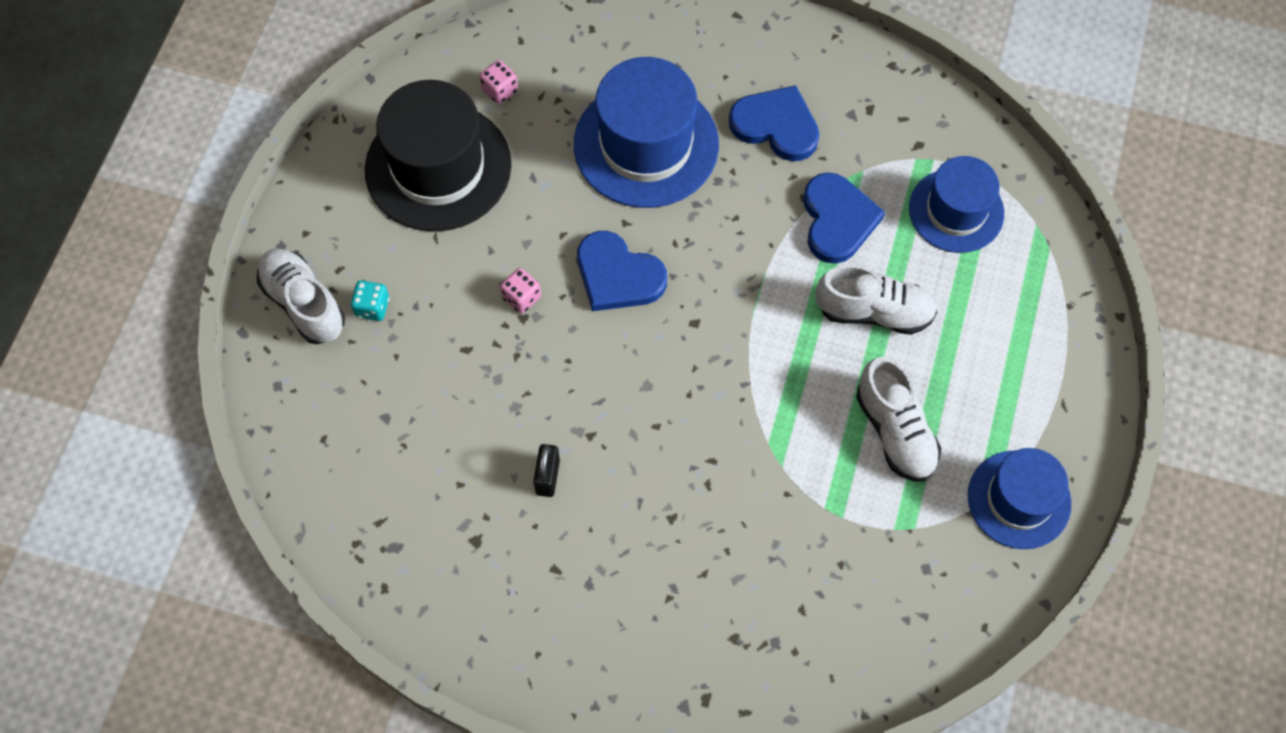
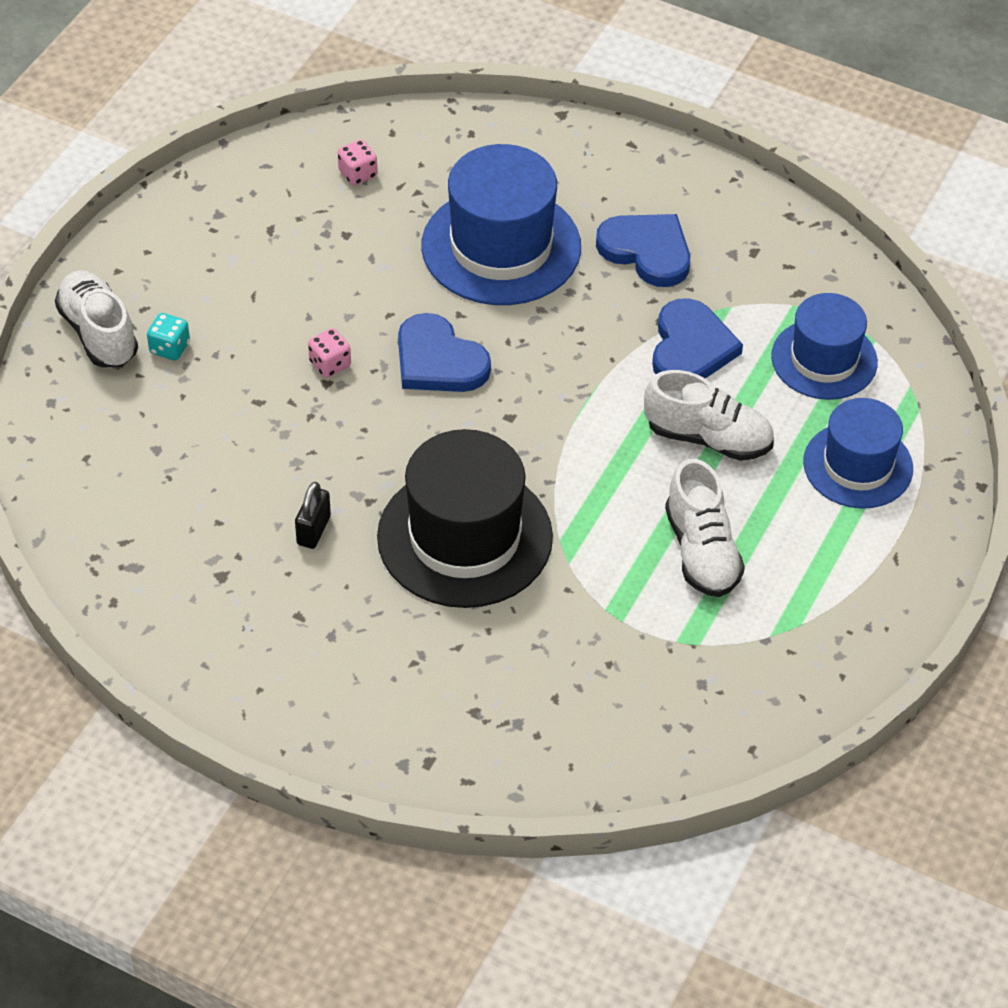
camera: 10 degrees right, 15 degrees down
black hat [365,80,512,232] -> black hat moved to [377,429,553,608]
blue hat [968,448,1071,549] -> blue hat moved to [803,398,913,509]

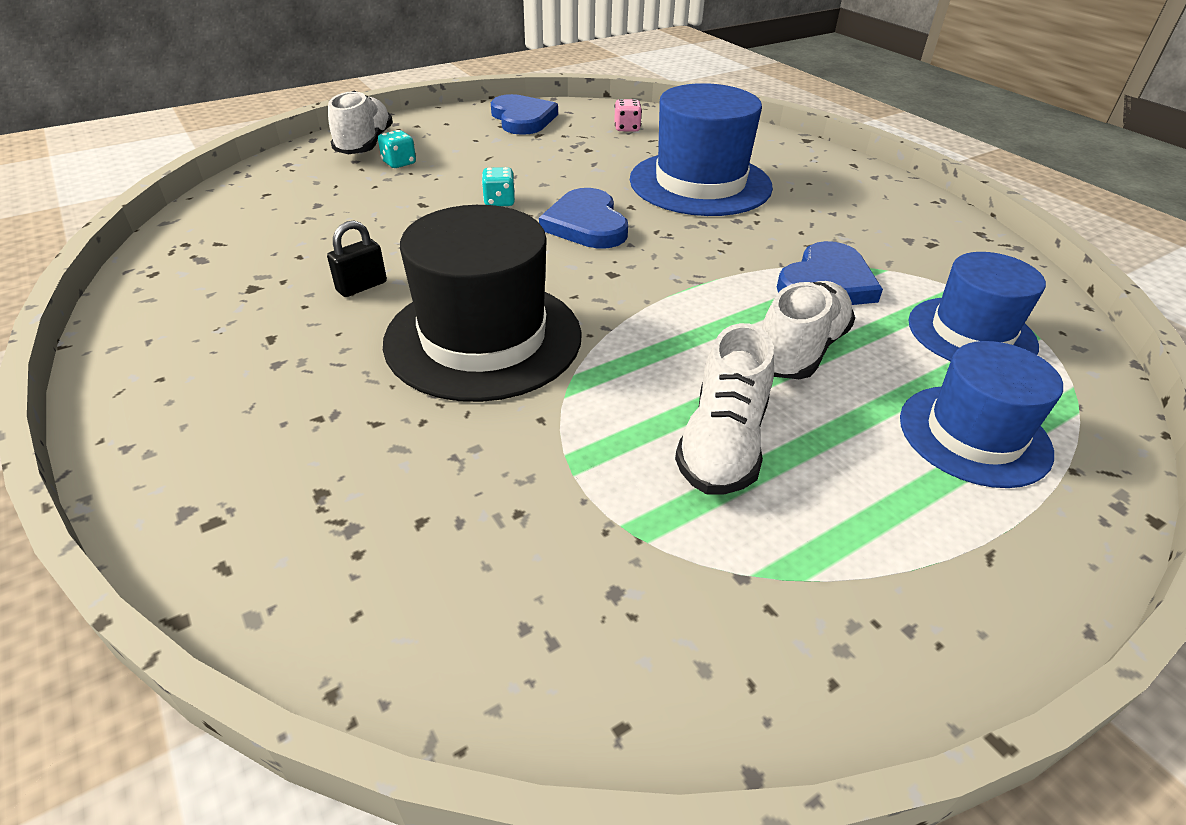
camera: 30 degrees right, 10 degrees down
pink dice [308,328,351,378] -> turquoise dice [482,167,515,206]
blue heart [596,214,690,287] -> blue heart moved to [491,94,558,135]
white shoe [644,370,774,461] -> white shoe turned 105 degrees counterclockwise [762,281,855,379]

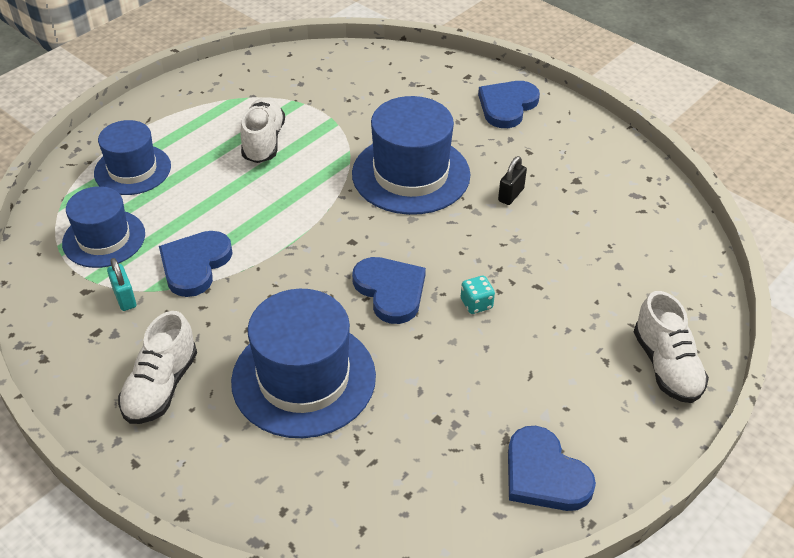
camera: 165 degrees right, 5 degrees up
turquoise dice [378,130,416,168] -> none
black hat [383,205,582,402] -> blue hat [352,96,470,215]
pink dice [614,99,642,131] -> none
white shoe [762,281,855,379] -> white shoe moved to [118,311,197,424]
none -> turquoise padlock [107,258,136,311]
none -> blue heart [478,81,540,128]

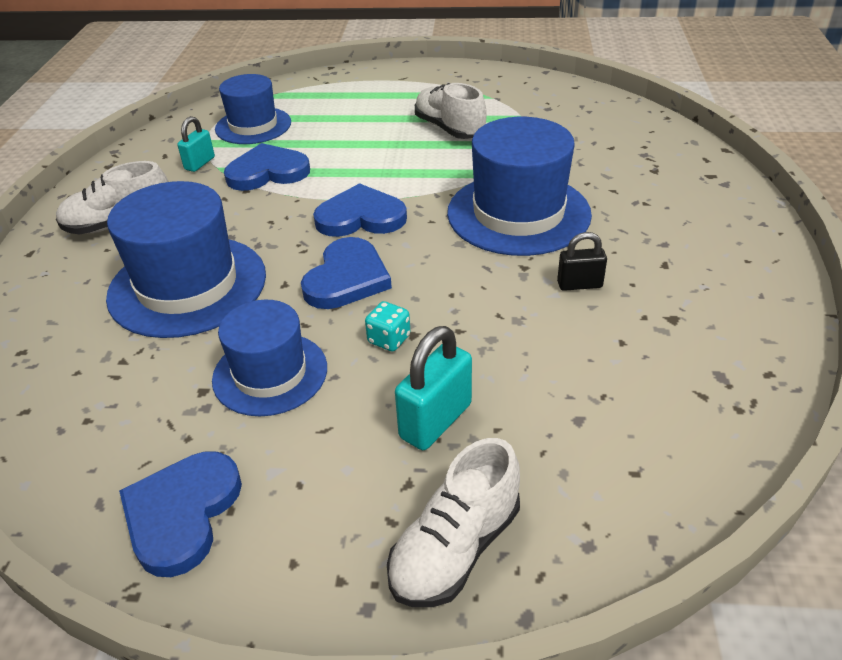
camera: 55 degrees right, 5 degrees down
blue hat [94,120,171,195] -> blue hat moved to [212,300,327,416]
white shoe [240,97,285,163] -> white shoe turned 90 degrees counterclockwise [415,83,487,139]
blue heart [478,81,540,128] -> blue heart moved to [313,183,407,237]
none -> turquoise padlock [395,326,472,450]

